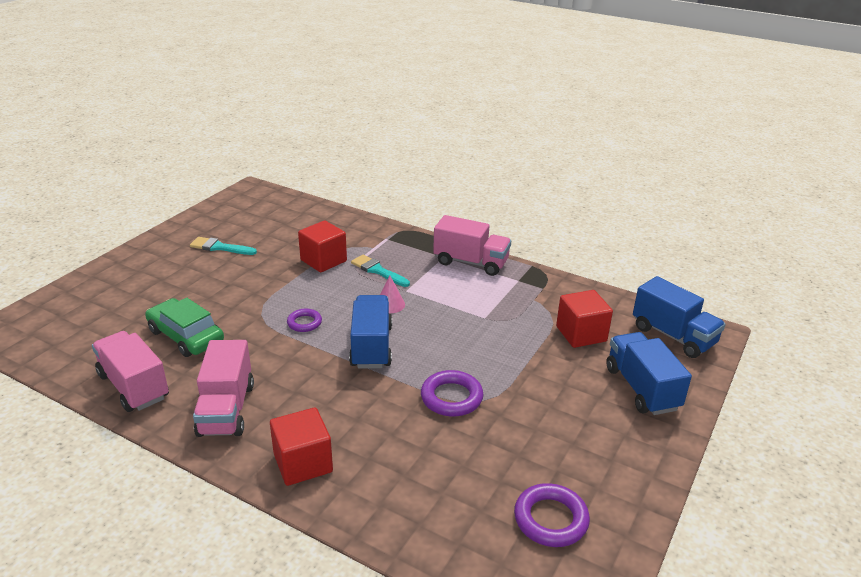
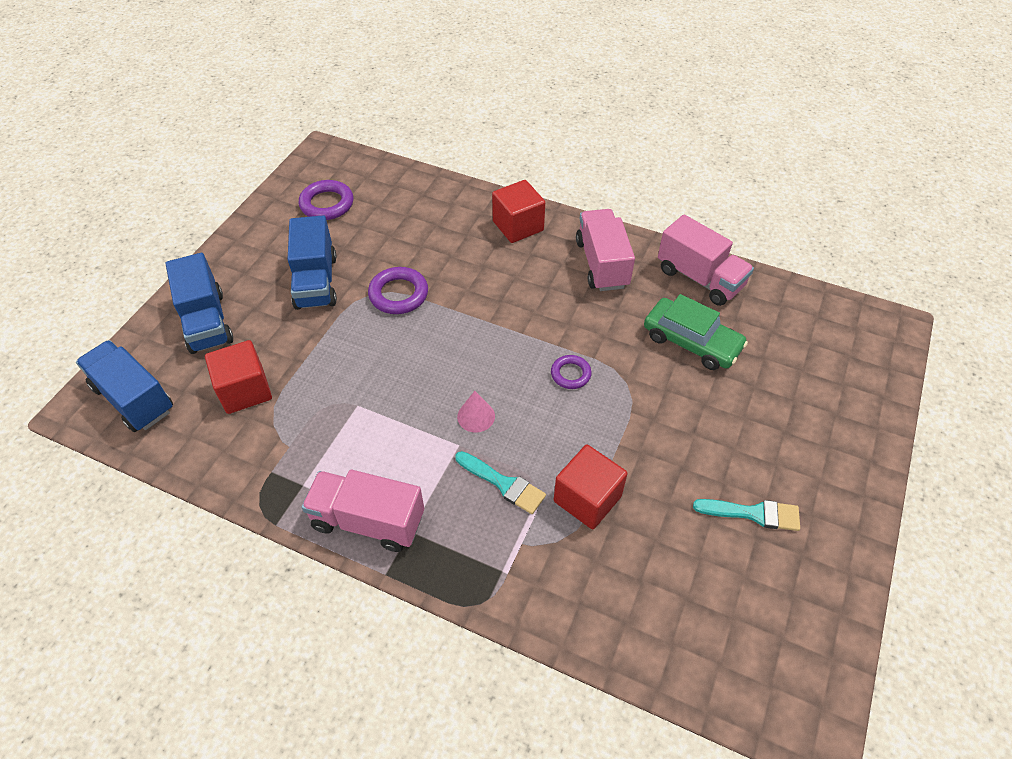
camera: 175 degrees right, 20 degrees up
blue truck [349,295,392,368] -> blue truck moved to [287,216,337,310]

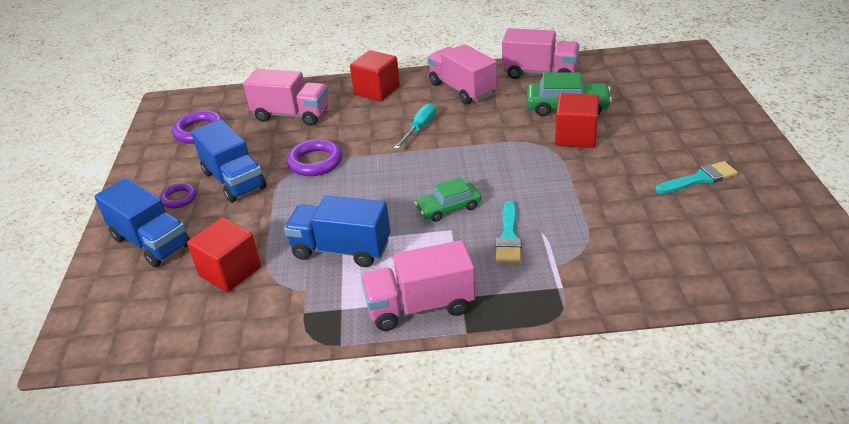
camera: 25 degrees left, 15 degrees down
blue truck [76,340,173,432] -> blue truck moved to [284,195,390,267]
turquoise brush [455,451,546,514] -> turquoise brush turned 90 degrees clockwise [496,201,521,263]
pink cone [457,391,495,432] -> green car [415,177,481,222]
purple ring [551,355,592,389] -> purple ring moved to [159,183,197,209]
red cube [554,445,628,529] -> red cube moved to [555,93,599,148]
none -> pink truck [243,69,329,126]
none -> turquoise screwdriver [394,103,436,149]

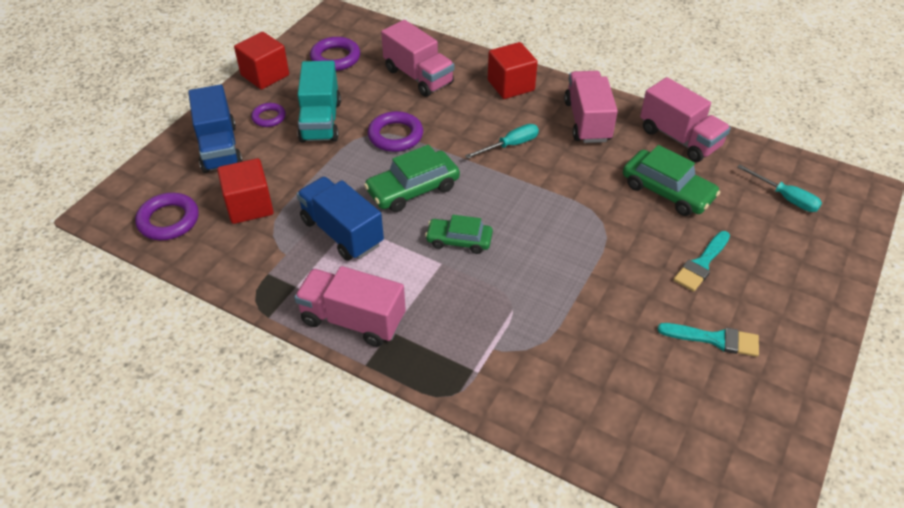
camera: 30 degrees right, 10 degrees up
blue truck [191,119,266,203] -> turquoise truck [298,61,341,143]
turquoise brush [496,201,521,263] -> turquoise brush moved to [674,231,730,292]
red cube [555,93,599,148] -> red cube moved to [234,32,289,90]
none -> purple ring [135,193,199,240]
none -> green car [364,145,460,212]
none -> turquoise screwdriver [737,165,822,212]

